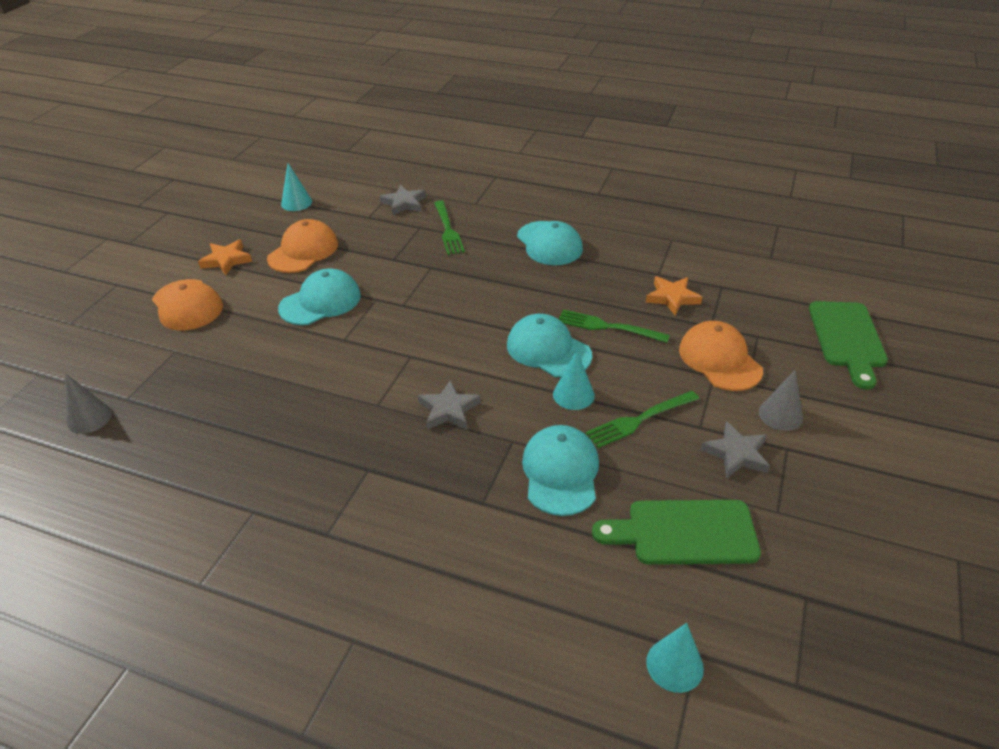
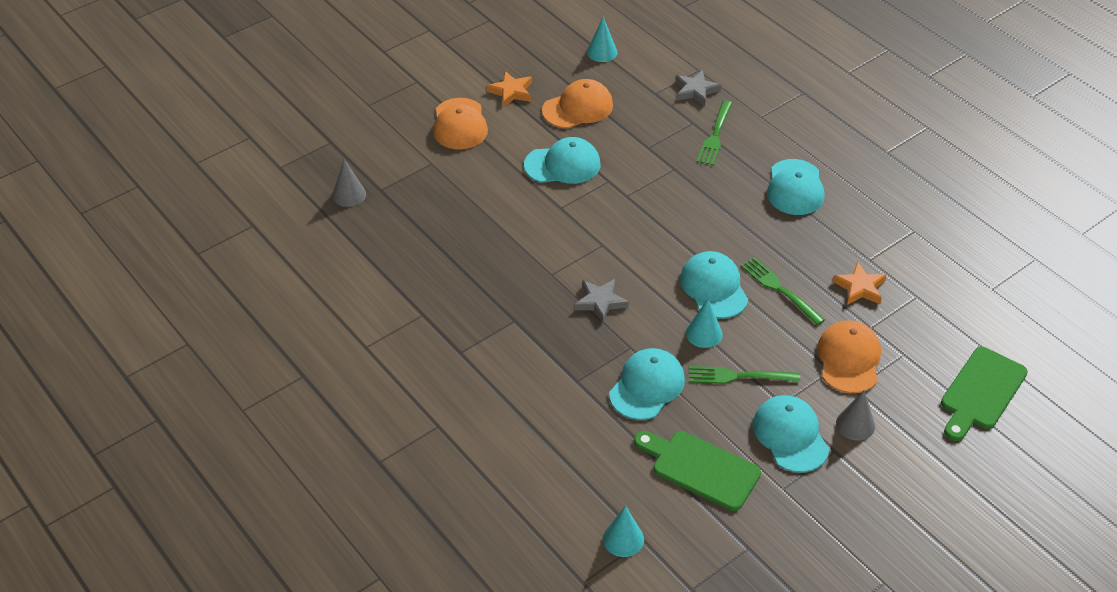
camera: 30 degrees right, 5 degrees up
grey star [701,421,770,478] -> turquoise cap [753,395,829,473]

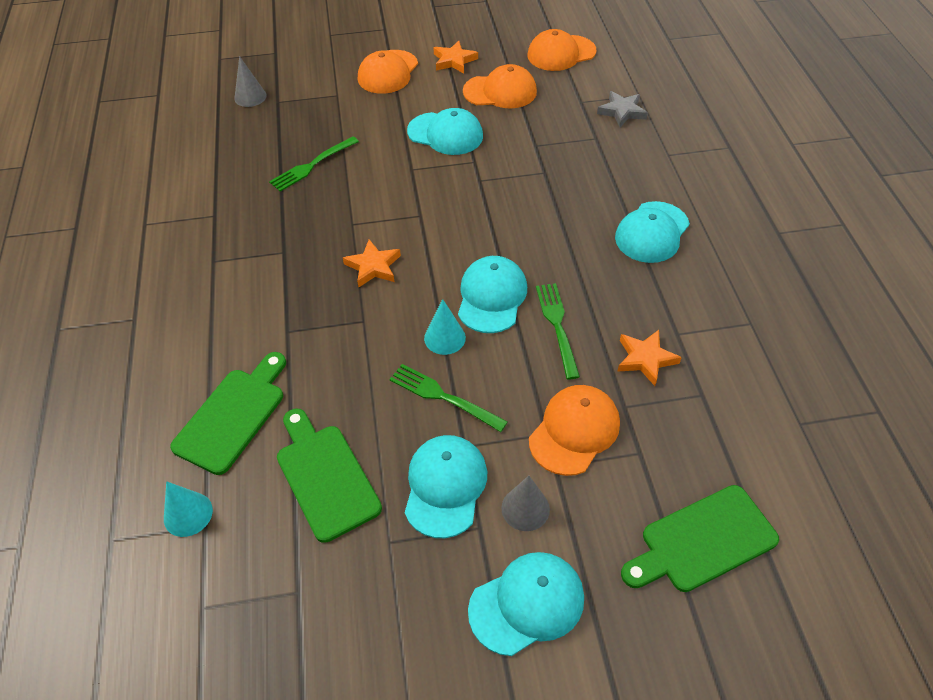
camera: 30 degrees right, 5 degrees up
grey star [574,279,629,323] -> orange star [343,239,401,287]
turquoise cone [587,17,617,62] -> orange cap [527,29,597,71]
turquoise cap [609,348,685,420] -> turquoise cap moved to [468,552,584,656]
green fork [697,100,732,165] -> green fork moved to [269,136,359,192]
none -> green cutting board [170,352,286,475]

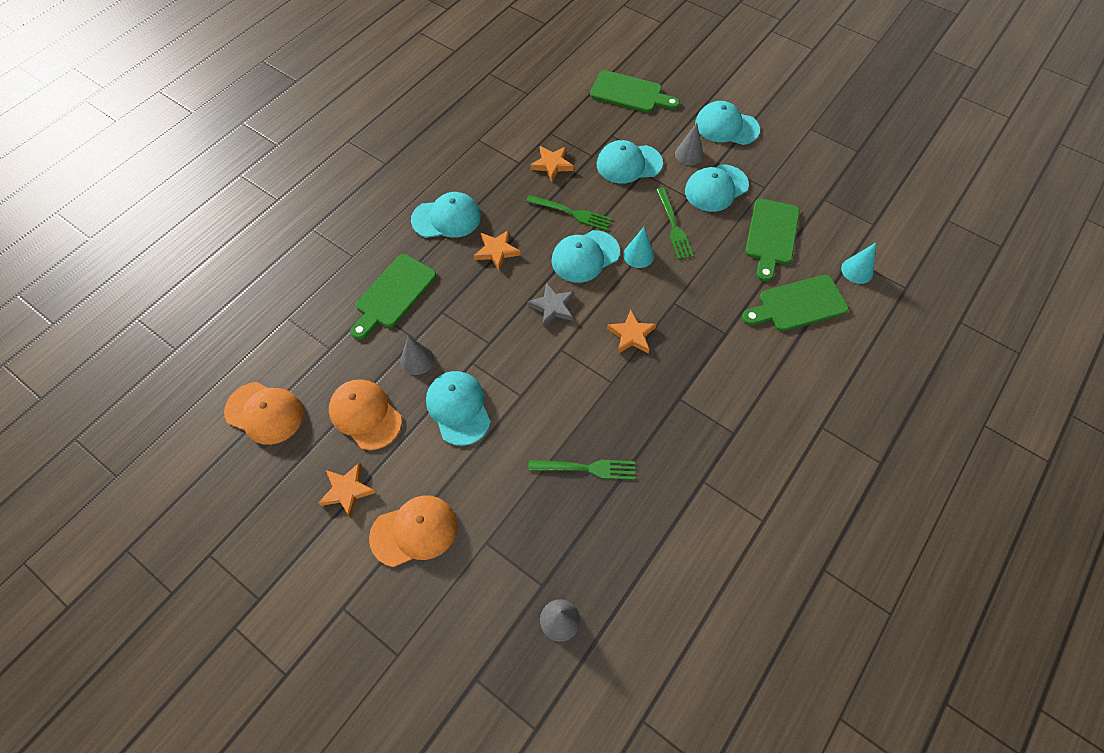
camera: 135 degrees left, 10 degrees up
orange cap [529,385,620,476] -> turquoise cap [597,140,663,184]
green fork [536,283,580,379] -> green fork turned 105 degrees counterclockwise [526,195,612,231]
grey star [597,91,648,127] -> grey star moved to [527,282,574,327]
none -> green cutting board [350,254,436,340]
none -> grey cone [400,336,434,375]
none -> orange star [474,230,521,270]

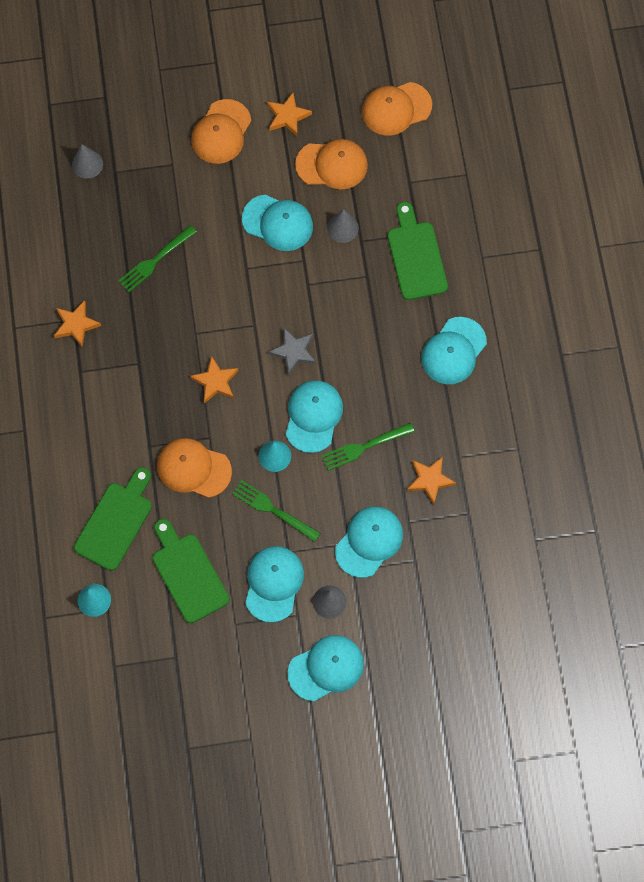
camera: 135 degrees right, 10 degrees up
orange star [474,230,521,270] -> orange star moved to [54,300,101,347]
green cutting board [590,70,680,113] -> none
none -> orange cap [157,438,232,498]

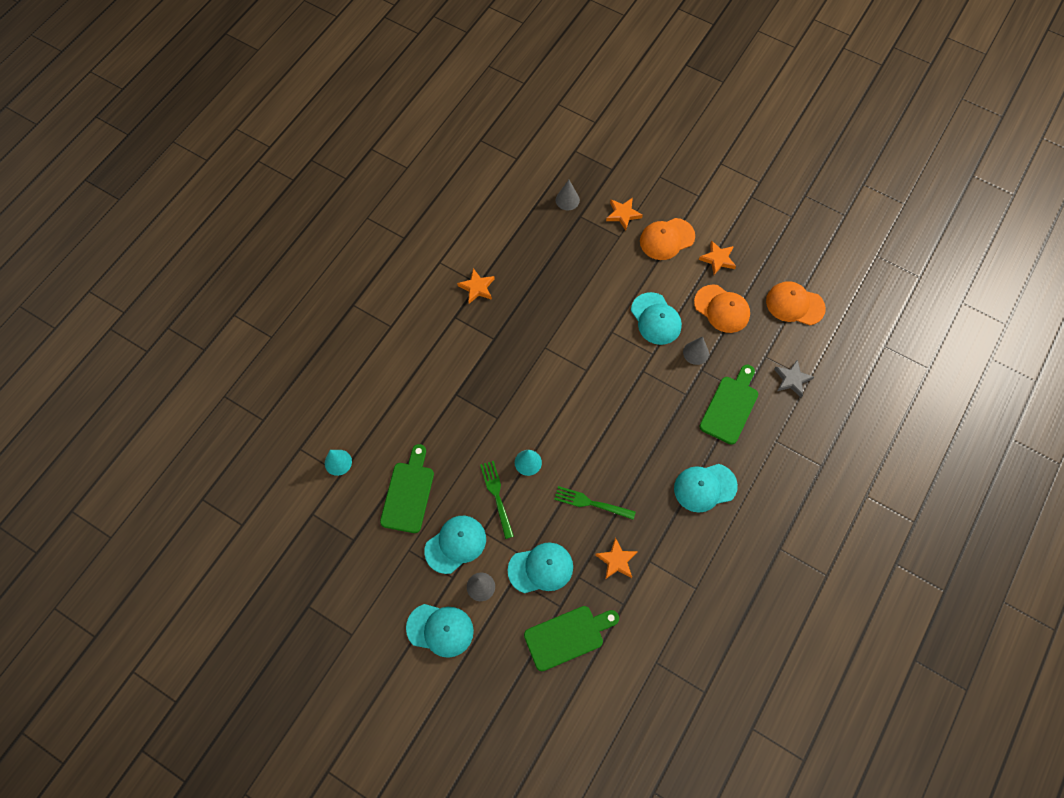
camera: 40 degrees right, 5 degrees down
green cutting board [74,467,152,571] -> green cutting board moved to [524,606,619,671]
green fork [118,225,197,292] -> none
orange cap [157,438,232,498] -> none
orange star [190,356,238,403] -> orange star moved to [606,198,643,230]
grey star [269,328,316,375] -> grey star moved to [774,359,814,397]
turquoise cap [286,380,343,453] -> none

